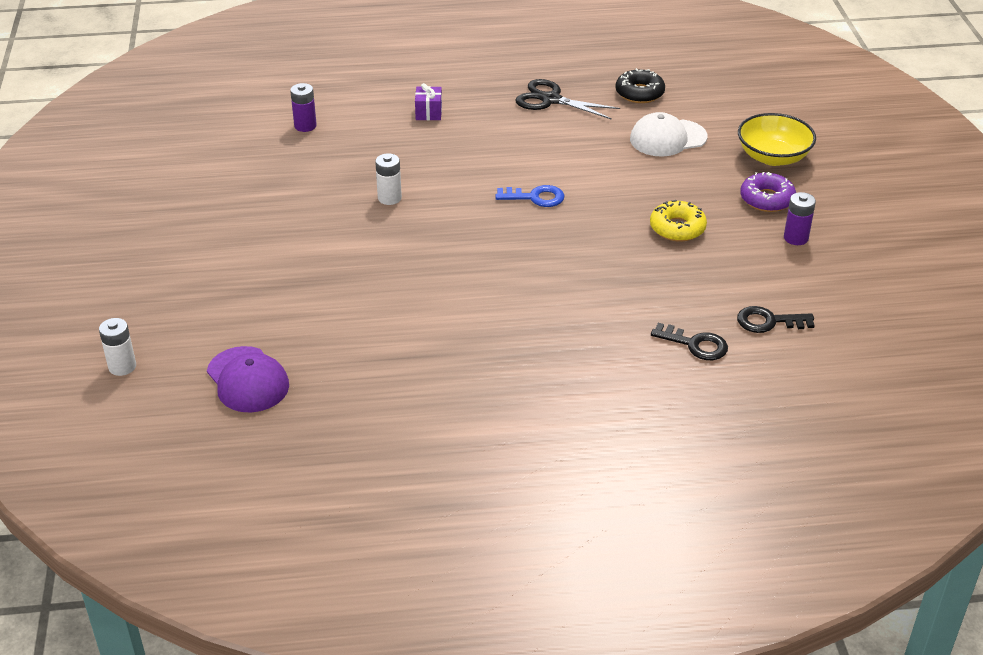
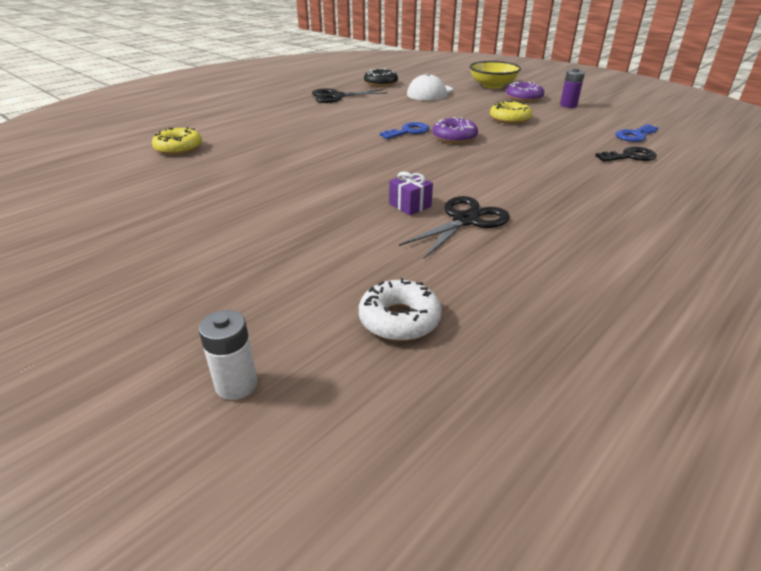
camera: 40 degrees left, 5 degrees down
purple cap [207,346,289,413] -> white donut [359,278,442,341]
purple battery [290,83,317,132] -> yellow donut [152,127,202,155]
white battery [375,153,402,205] -> none
purple gift [415,83,442,120] -> purple gift moved to [389,172,433,215]
black key [737,306,815,333] -> blue key [615,124,659,142]
none -> black scissors [399,196,510,259]
none -> purple donut [433,117,478,144]

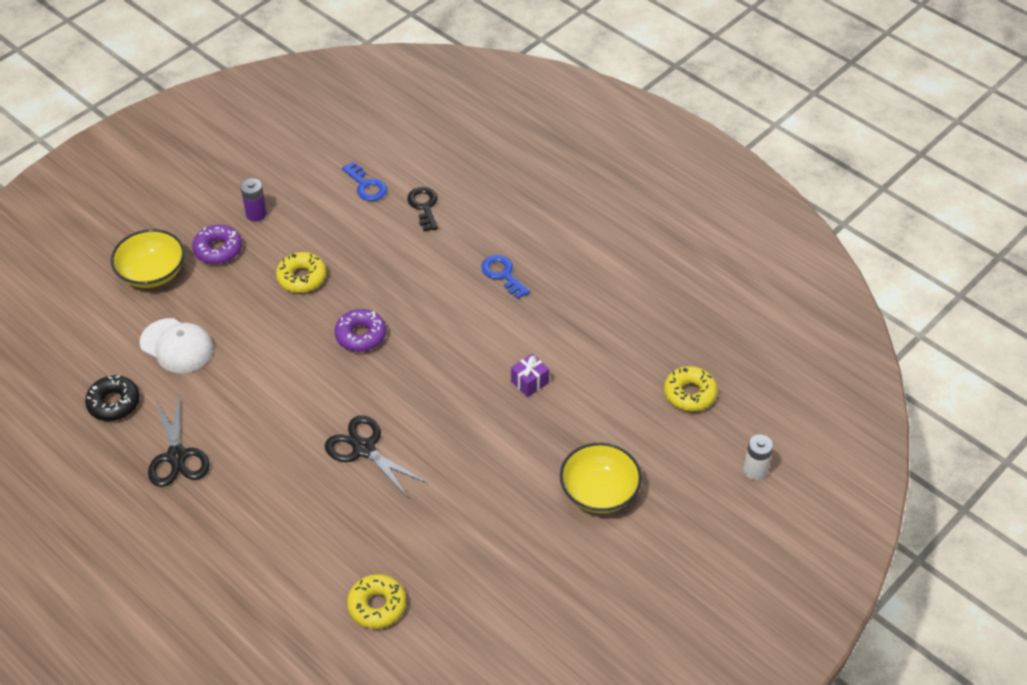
camera: 90 degrees left, 15 degrees up
white donut [359,278,442,341] -> yellow donut [664,366,717,411]
blue key [380,122,429,139] -> blue key moved to [481,255,530,299]
black scissors [399,196,510,259] -> black scissors moved to [325,415,427,499]
none -> yellow bowl [560,442,642,513]

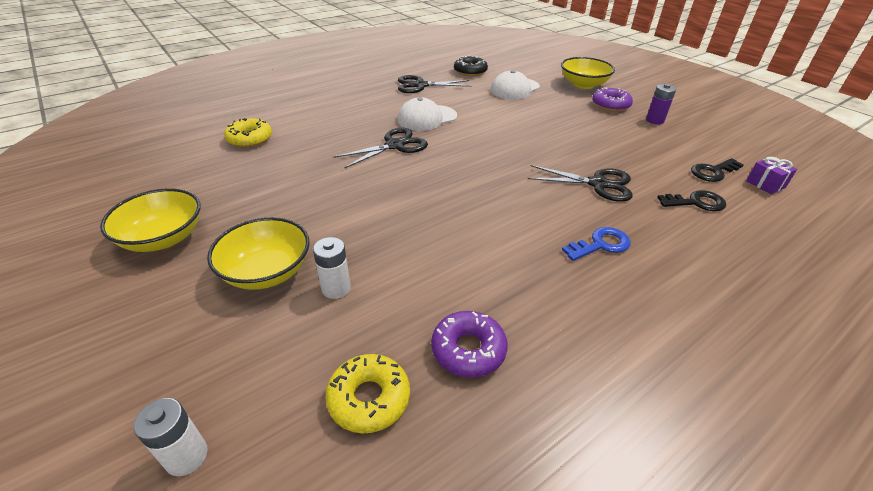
camera: 100 degrees right, 10 degrees down
yellow donut [276,252,326,293] -> none
purple donut [335,309,386,352] -> purple donut moved to [431,311,508,378]
blue key [342,162,387,201] -> black key [691,158,743,182]
purple gift [511,353,549,397] -> purple gift moved to [746,157,797,194]
none -> yellow bowl [100,188,201,252]
none -> white battery [313,237,351,299]
none -> white cap [398,97,457,131]
none -> black scissors [528,165,633,202]

